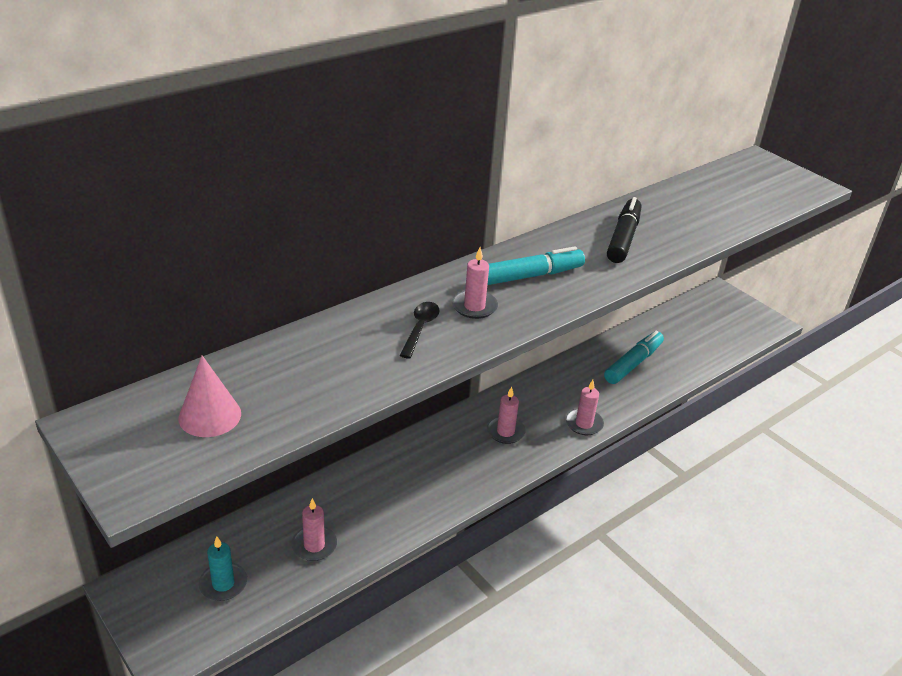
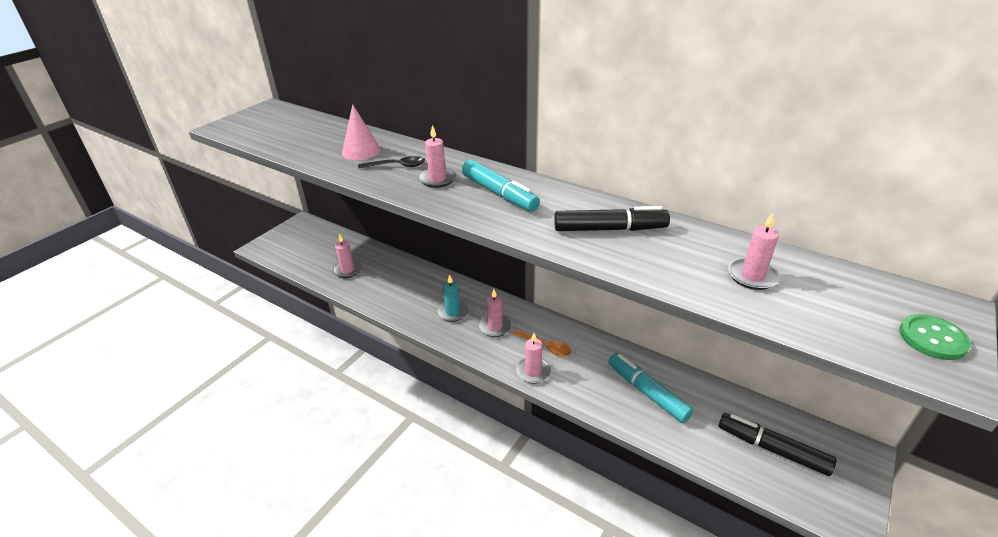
camera: 75 degrees right, 0 degrees up
pink cone [178,355,241,437] -> pink cone moved to [342,104,381,160]
turquoise candle [199,536,247,601] -> turquoise candle moved to [437,274,469,322]
turquoise marker [604,330,664,384] -> turquoise marker turned 150 degrees counterclockwise [608,353,693,423]
none -> orange spoon [513,330,571,357]
none -> black marker [719,413,837,476]
none -> pink candle [728,213,780,290]
none -> green button [899,314,971,360]

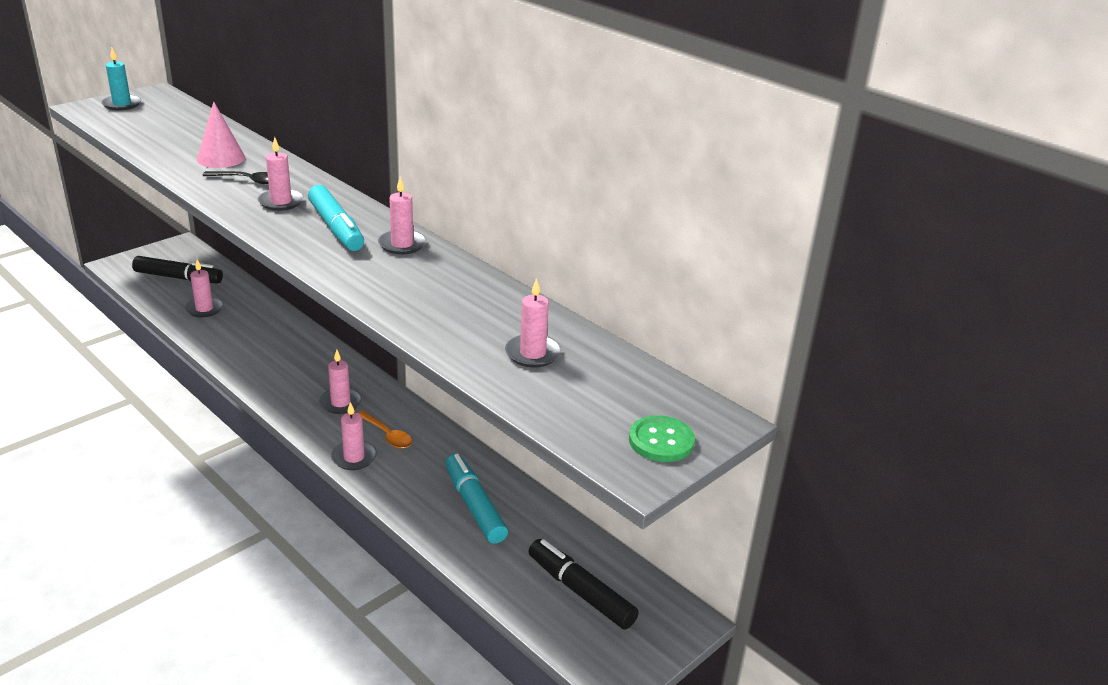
camera: 10 degrees right, 5 degrees down
turquoise candle [437,274,469,322] -> turquoise candle moved to [101,48,142,110]
black marker [554,206,670,231] -> black marker moved to [132,256,223,284]
none -> pink candle [378,177,426,254]

